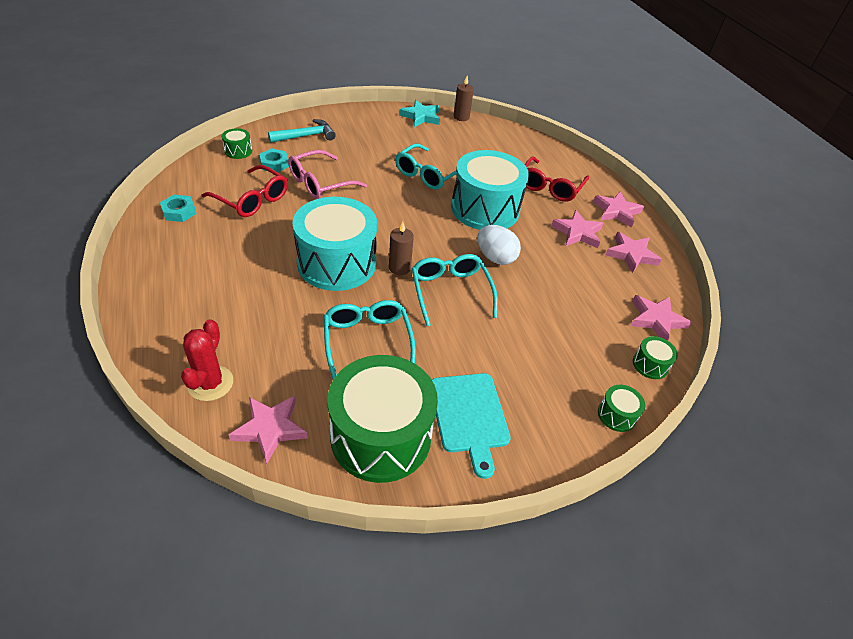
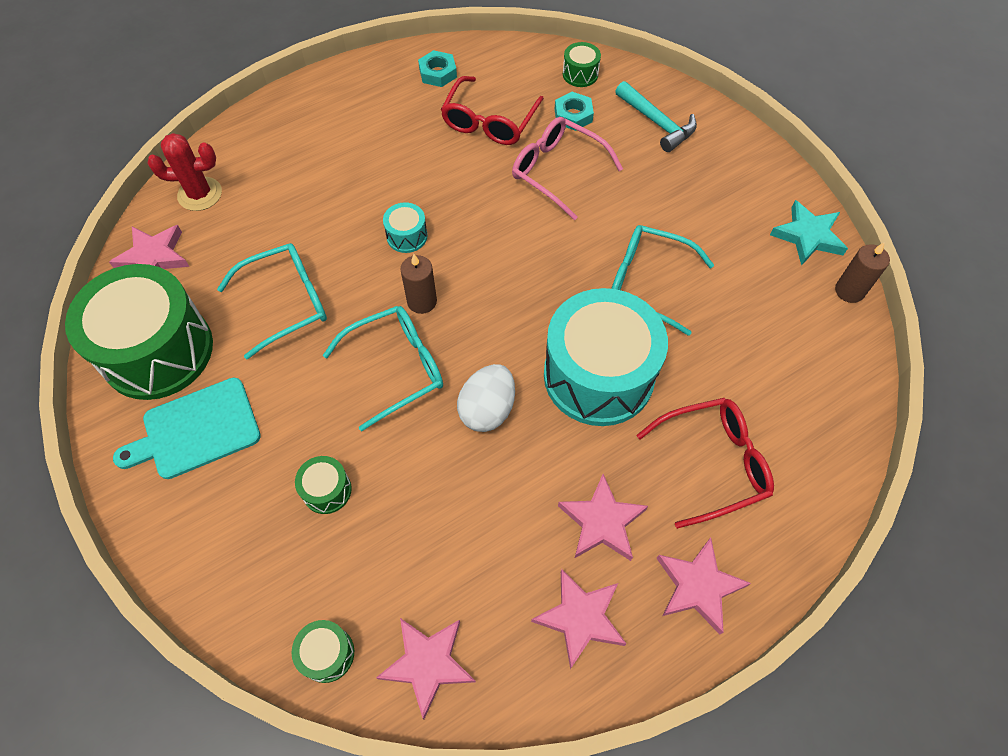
camera: 80 degrees right, 15 degrees up
turquoise drum [292,197,377,291] -> turquoise drum [383,202,427,253], size x0.41
red glasses [525,157,589,202] -> red glasses turned 150 degrees clockwise [637,398,774,529]
green drum [598,385,645,432] -> green drum moved to [295,456,352,514]

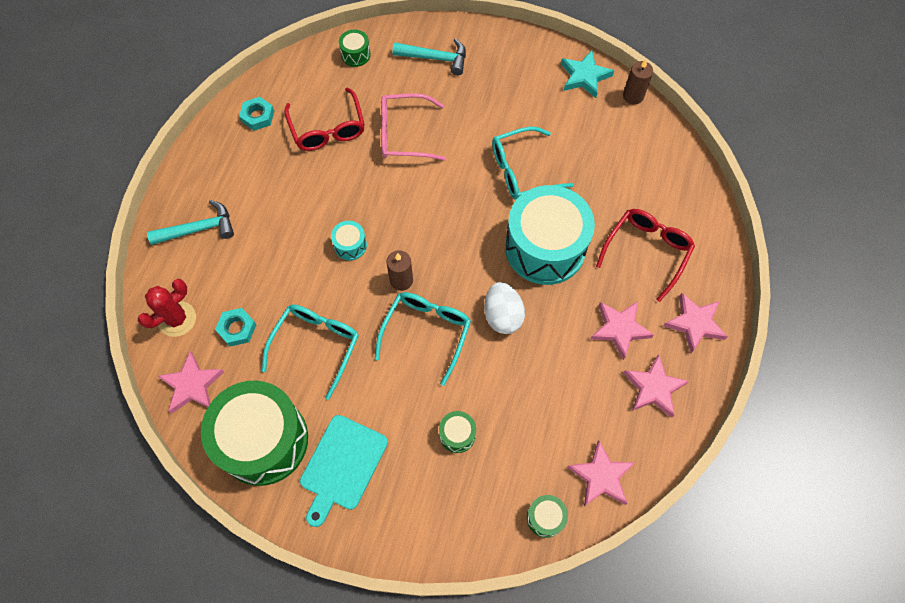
camera: 40 degrees left, 5 degrees up
turquoise nut [555,92,594,131] -> turquoise nut moved to [215,308,256,347]
none -> turquoise hammer [147,200,234,245]

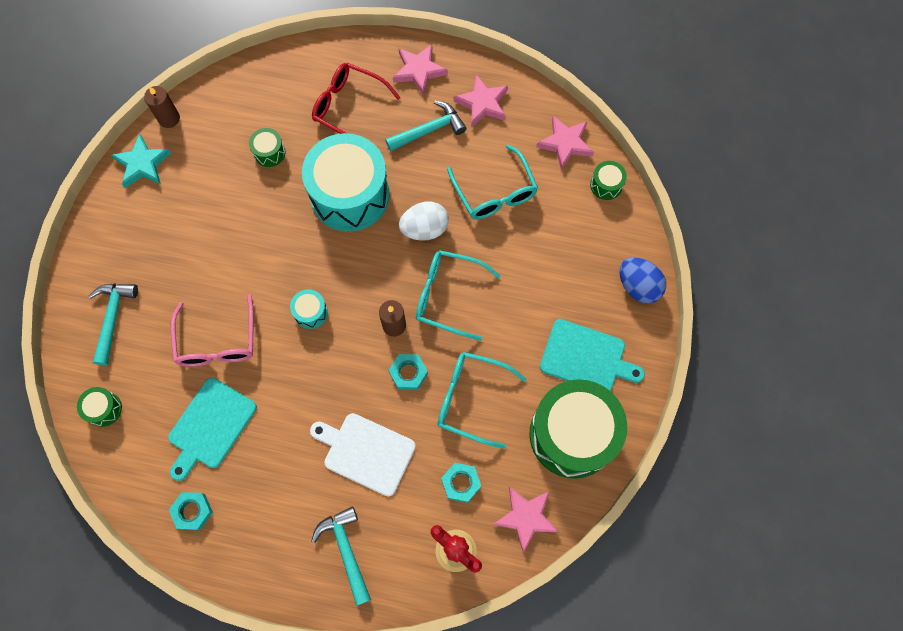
camera: 95 degrees left, 5 degrees up
red glasses [284,87,365,151] -> turquoise cutting board [168,378,257,481]
turquoise drum [331,221,367,260] -> turquoise drum moved to [290,289,328,329]
green drum [439,411,476,453] -> green drum moved to [249,128,285,167]
turquoise glasses [492,127,574,199] -> turquoise glasses moved to [447,144,538,219]
pink star [591,301,654,360] -> turquoise hammer [385,100,467,151]
none -> white cutting board [310,413,416,496]
none -> turquoise nut [389,354,428,390]
none -> blue egg [620,257,666,303]

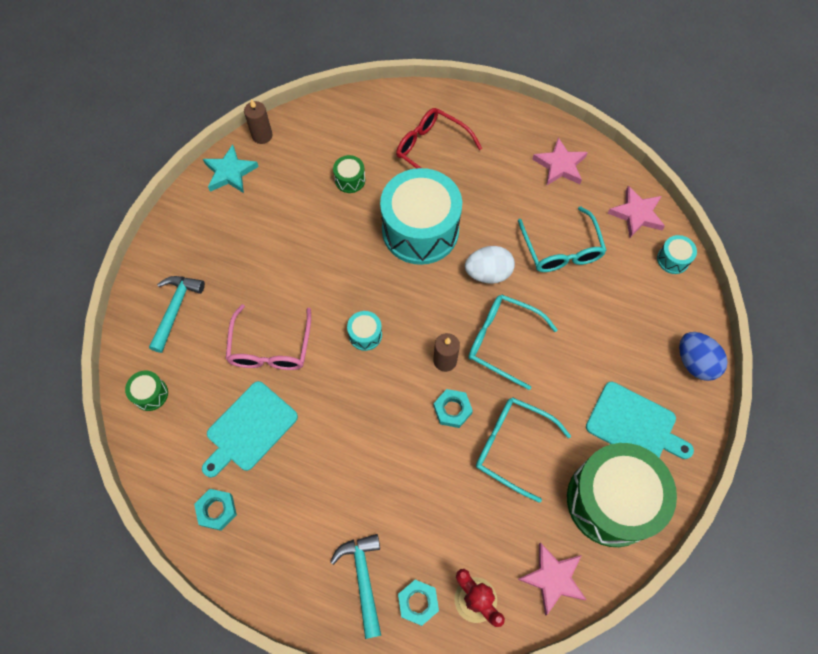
camera: 10 degrees right, 5 degrees down
white cutting board [310,413,416,496] -> none
turquoise hammer [385,100,467,151] -> none
pink star [393,44,448,96] -> none
turquoise nut [441,463,481,503] -> turquoise nut moved to [398,580,439,626]
green drum [590,161,627,200] -> turquoise drum [657,235,697,274]

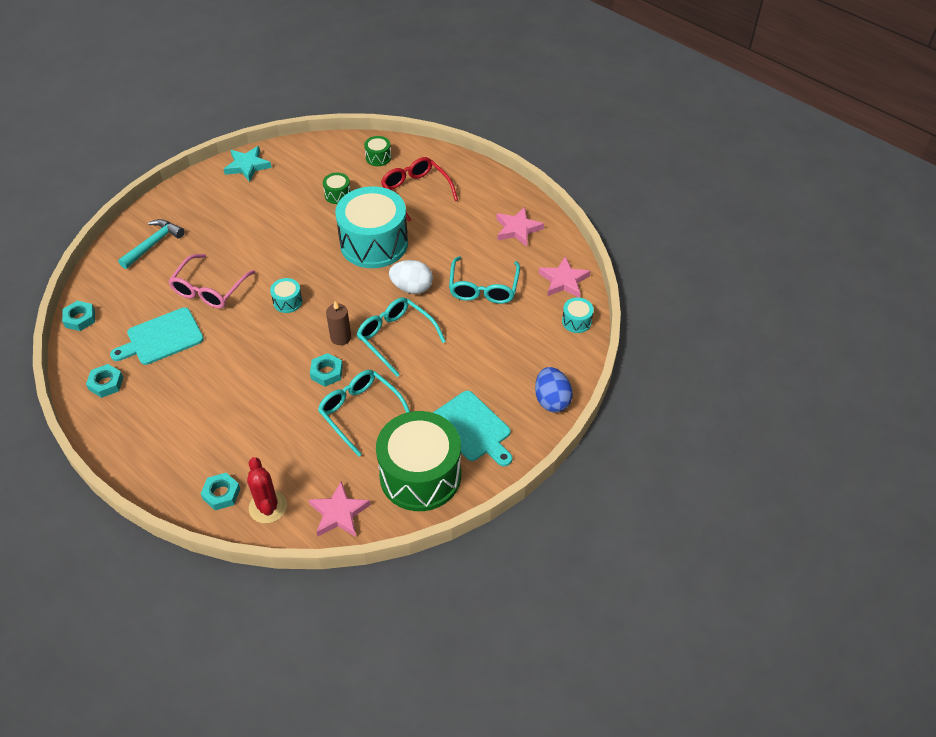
camera: 20 degrees right, 15 degrees down
green drum [125,371,168,411] -> green drum moved to [364,136,391,166]
brown candle [244,99,273,144] -> none
turquoise hammer [330,534,381,639] -> none
none -> turquoise nut [62,301,95,331]

